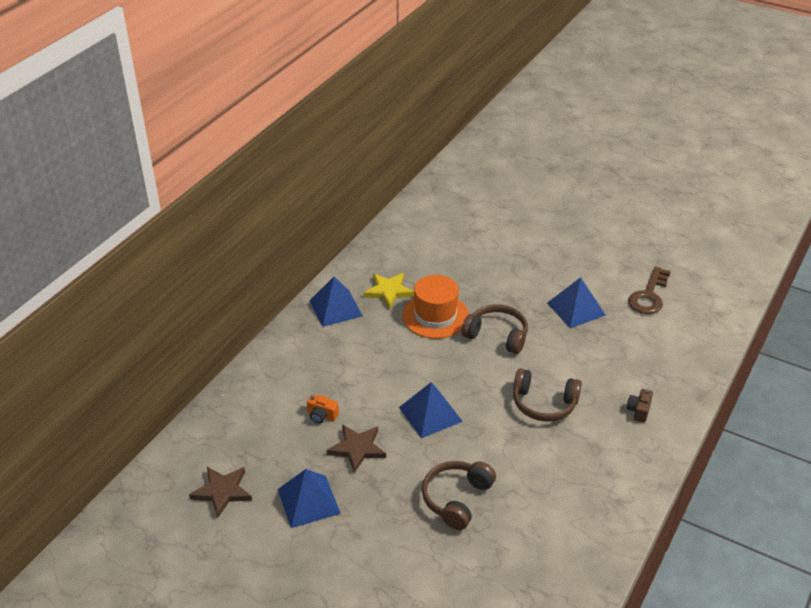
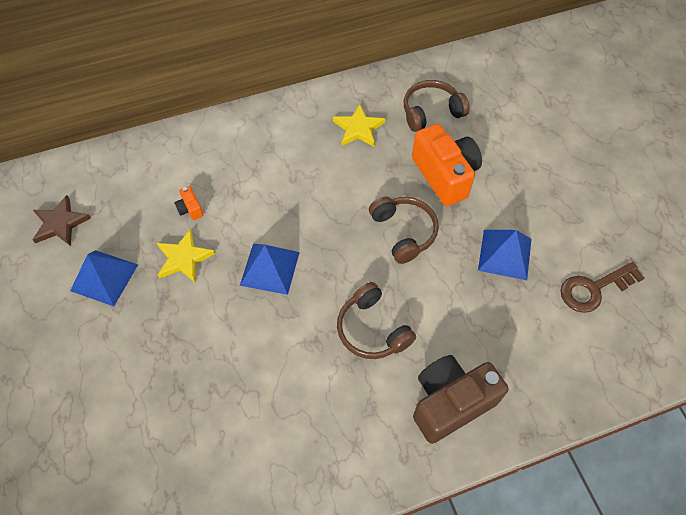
camera: 40 degrees right, 20 degrees up
blue pyramid [309,277,363,327] -> none
brown star [327,425,386,473] -> yellow star [157,229,215,283]
orange hat [402,275,469,339] -> none
brown headphones [422,461,496,530] -> brown headphones moved to [404,80,470,132]
brown camera [627,389,653,422] -> brown camera [413,355,509,444], size x2.43
none -> orange camera [412,124,482,206]

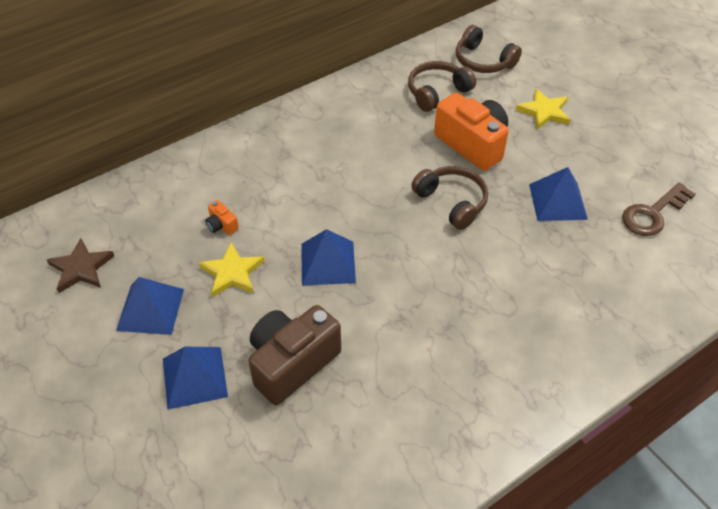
camera: 15 degrees left, 10 degrees down
yellow star [333,103,385,147] -> yellow star moved to [516,89,570,129]
brown headphones [337,282,416,359] -> brown headphones moved to [456,25,522,73]
brown camera [413,355,509,444] -> brown camera moved to [248,305,341,405]
none -> blue pyramid [163,347,228,410]

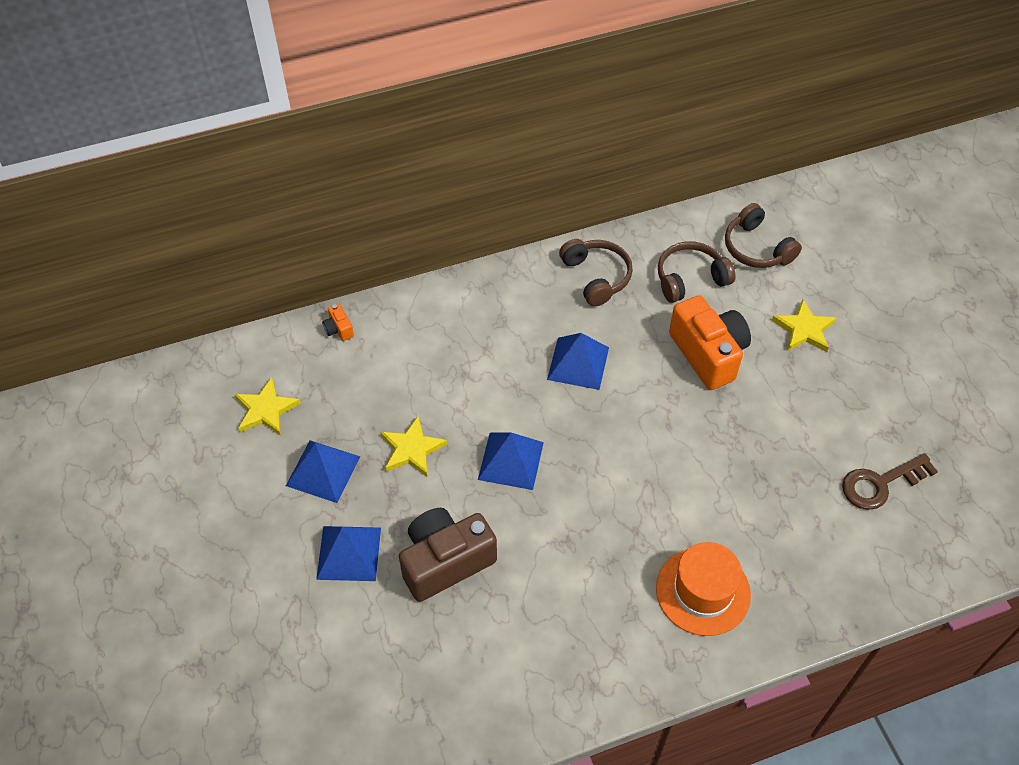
camera: 15 degrees right, 5 degrees up
brown star [47,238,114,293] -> yellow star [235,377,301,436]
orange camera [205,200,239,235] -> orange camera moved to [322,303,354,341]
brown headphones [411,166,488,230] -> brown headphones moved to [559,239,633,307]
blue pyramid [529,167,588,221] -> blue pyramid moved to [547,333,609,390]
none -> orange hat [656,542,751,636]

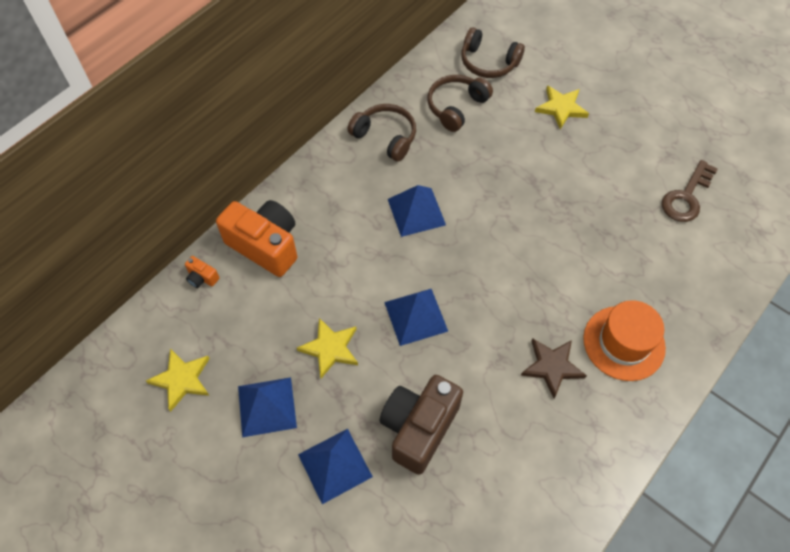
camera: 30 degrees left, 5 degrees up
orange camera [669,295,751,390] -> orange camera moved to [216,200,297,277]
none -> brown star [521,339,587,399]

